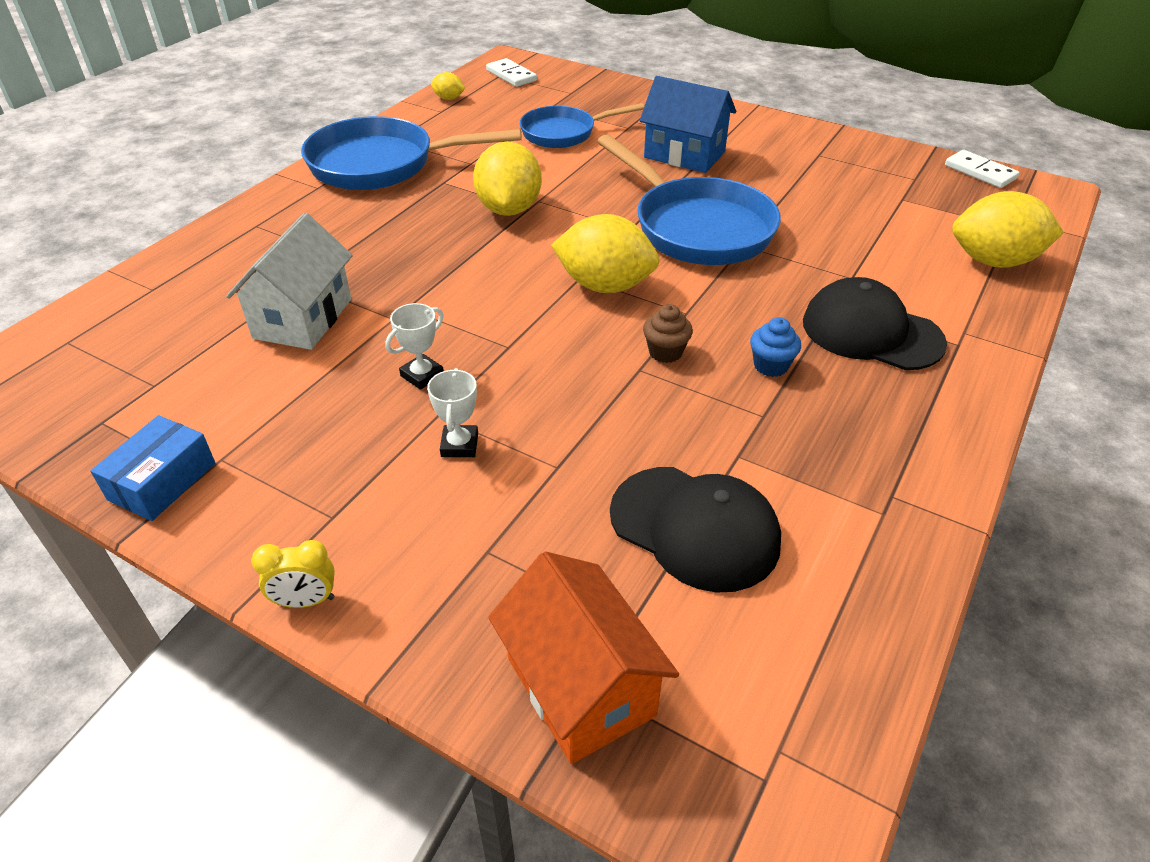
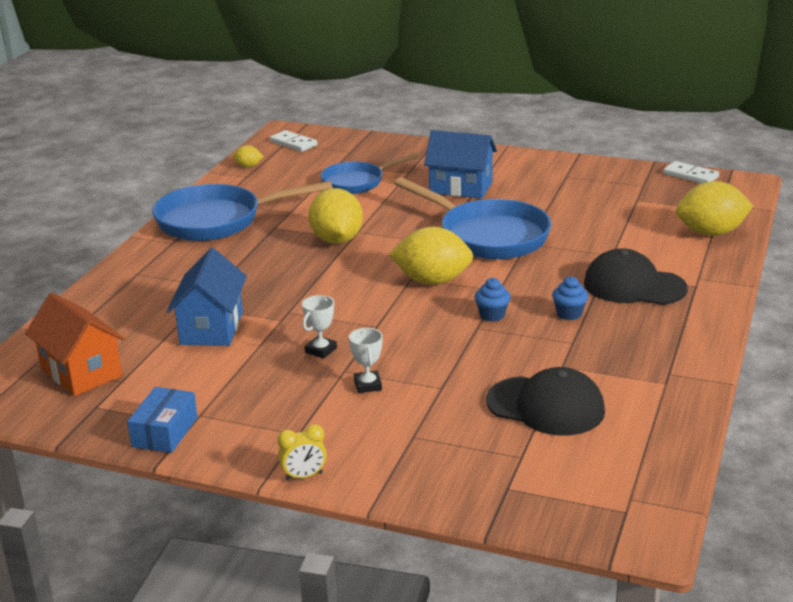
camera: 10 degrees left, 15 degrees down
white house [226,213,353,350] -> blue house [167,248,247,346]
orange house [488,551,679,764] -> orange house moved to [25,292,125,396]
brown cupcake [643,304,693,363] -> blue cupcake [475,278,511,322]

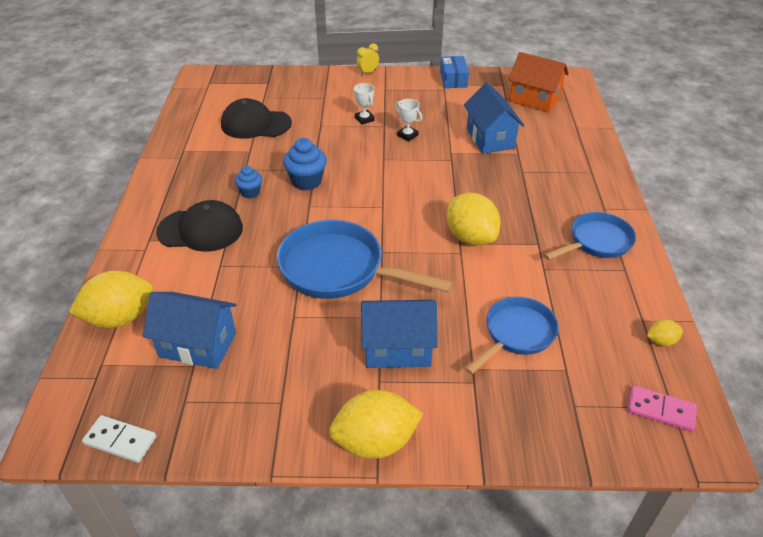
camera: 160 degrees right, 15 degrees up
blue pan [152,181,332,241] -> blue pan [544,212,636,260], size x0.63
white domino [270,130,317,152] -> pink domino [628,386,697,432]
white trophy [302,295,337,359] -> white trophy turned 60 degrees counterclockwise [395,99,422,142]
yellow lemon [389,227,473,285] -> yellow lemon moved to [329,390,423,459]
blue cupcake [475,278,511,322] -> blue cupcake [283,138,327,191], size x1.61
none -> blue house [143,292,237,369]

